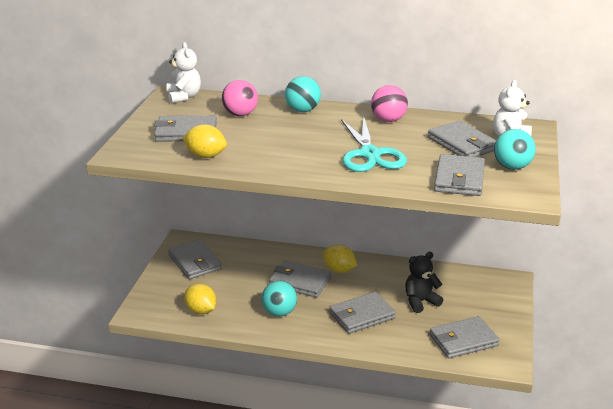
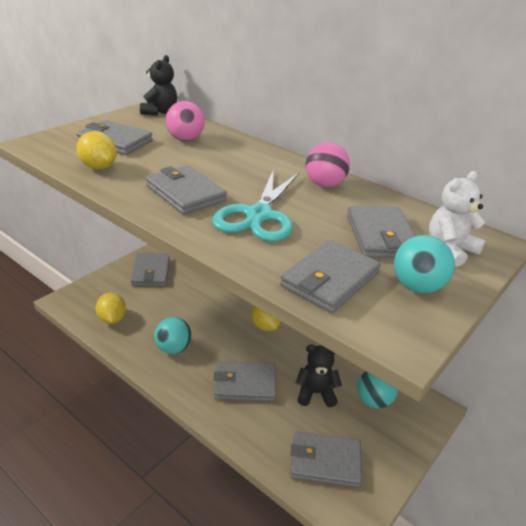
camera: 25 degrees right, 5 degrees up
white teddy bear [166,42,201,103] -> black teddy bear [140,55,177,116]
grey wallet [269,261,331,298] -> grey wallet moved to [146,165,227,215]
turquoise ball [285,76,321,112] -> turquoise ball moved to [357,371,398,408]

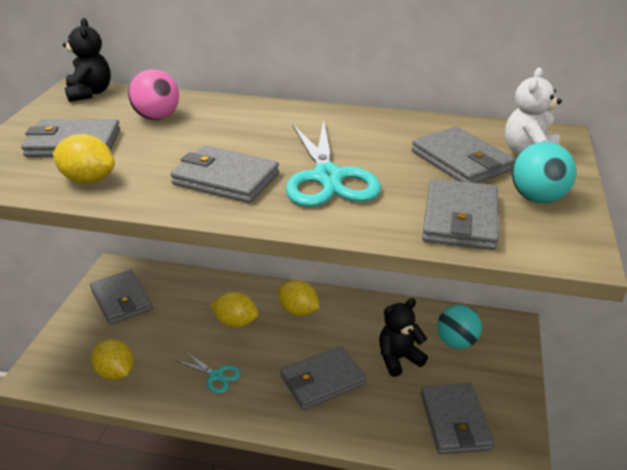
camera: 25 degrees left, 0 degrees up
turquoise ball [154,317,192,354] -> turquoise scissors [176,351,241,393]
grey wallet [290,431,362,488] -> grey wallet turned 75 degrees counterclockwise [421,383,494,454]
pink ball [306,143,350,187] -> none
none -> yellow lemon [210,292,258,327]

